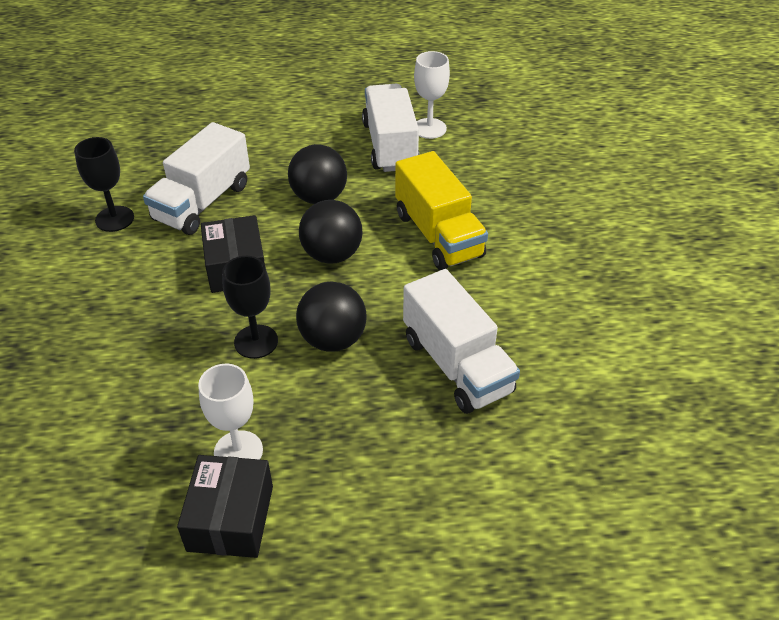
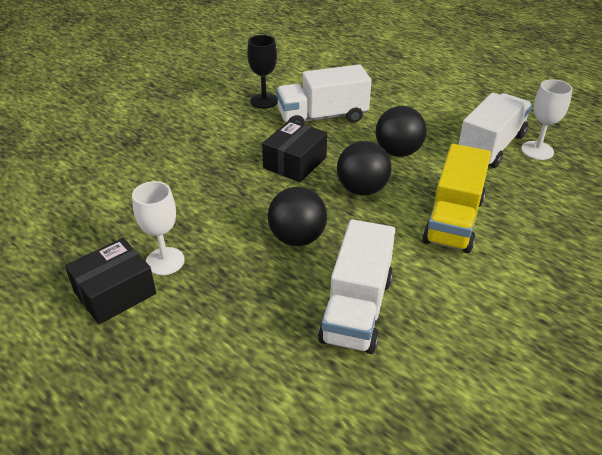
camera: 45 degrees right, 5 degrees down
black goblet [222,256,278,359] -> none

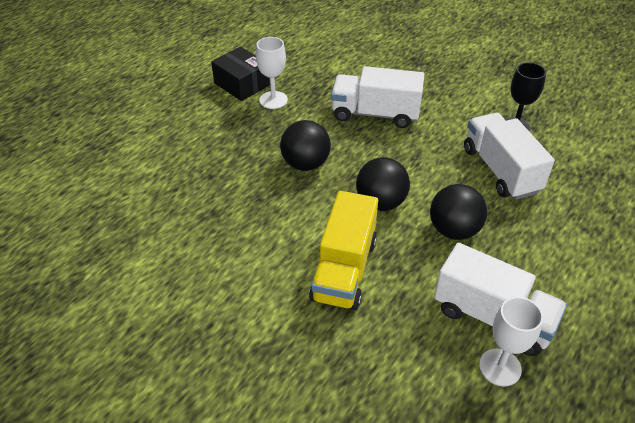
camera: 85 degrees right, 5 degrees up
black box [262,120,327,182] -> none
white truck [318,219,395,354] -> white truck moved to [331,66,424,128]
yellow truck [422,144,491,253] -> yellow truck turned 90 degrees counterclockwise [309,191,378,310]

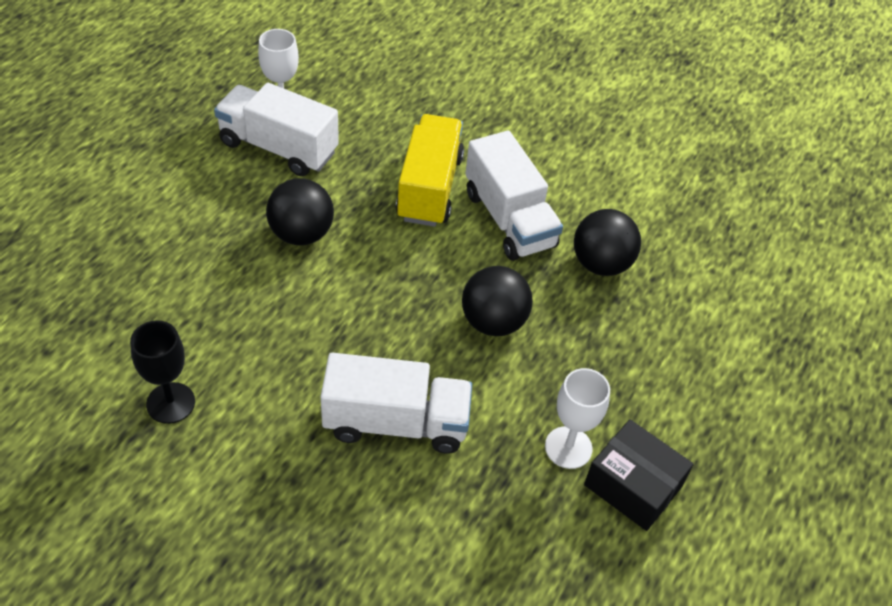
camera: 170 degrees right, 5 degrees up
black ball [356,157,410,211] -> black ball moved to [574,209,641,276]
white truck [464,113,555,200] -> white truck moved to [465,131,563,261]

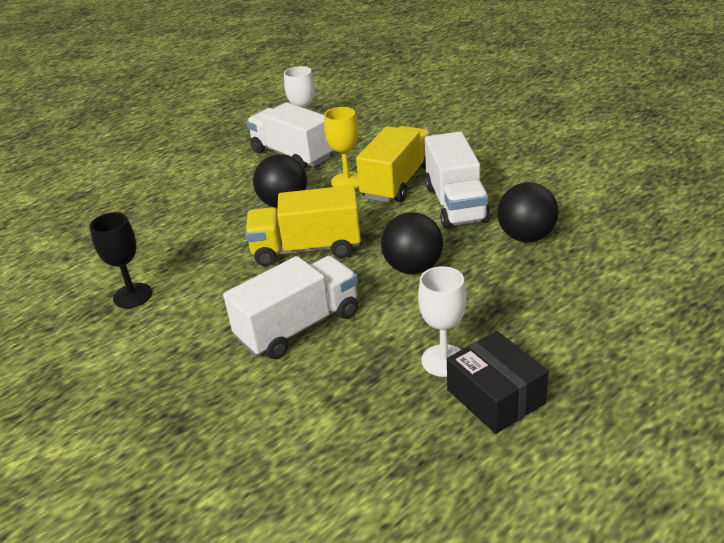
camera: 25 degrees right, 15 degrees down
white truck [321,353,472,454] -> white truck turned 60 degrees counterclockwise [223,256,358,359]
none -> yellow truck [245,185,361,266]
none -> yellow goblet [324,107,359,188]

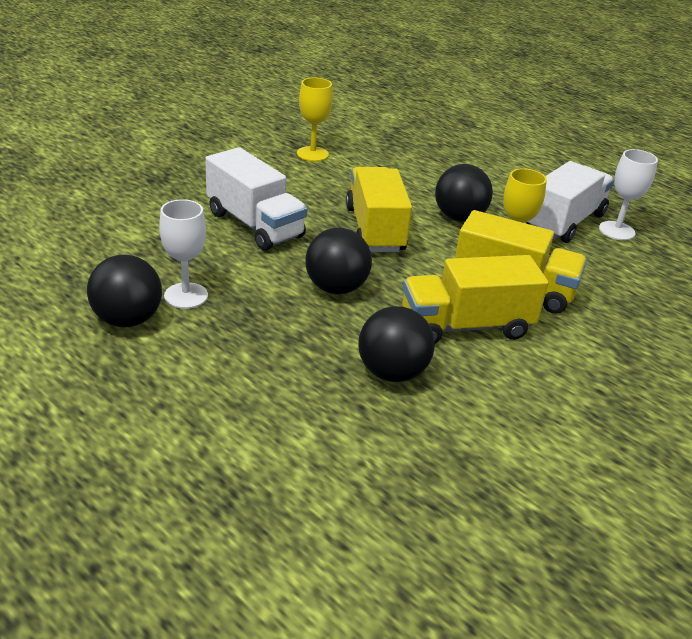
camera: 80 degrees right, 0 degrees up
black goblet [89,212,152,308] -> yellow goblet [297,78,333,162]
white truck [425,131,490,229] -> yellow truck [402,255,548,343]
black box [447,331,549,434] -> black ball [87,255,162,328]

